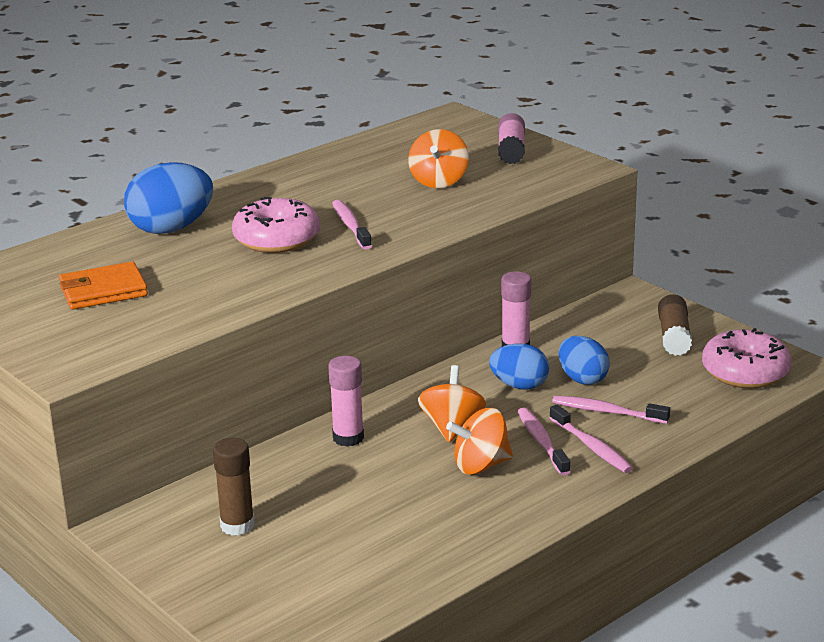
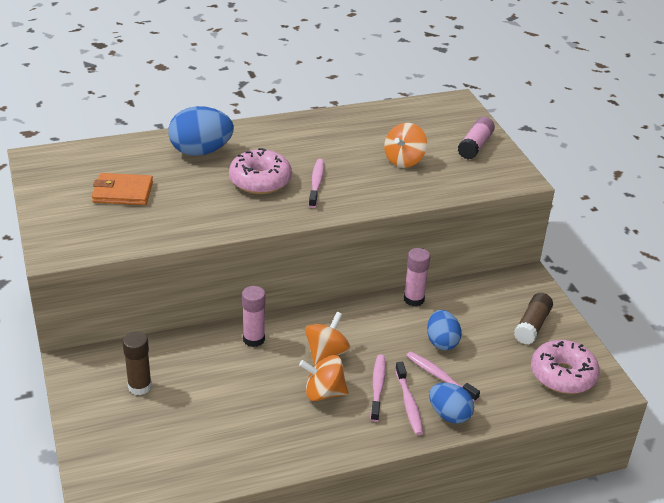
camera: 20 degrees right, 10 degrees up
blue egg [489,343,549,390] -> blue egg moved to [429,383,474,424]

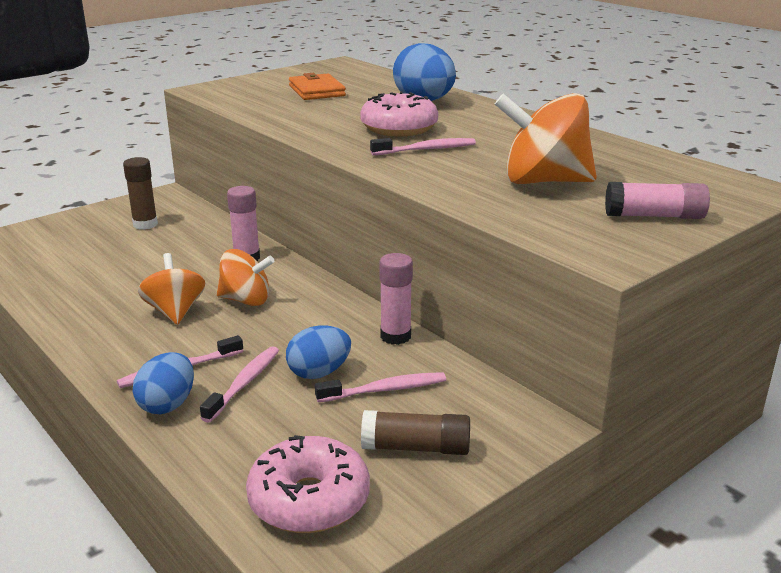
camera: 70 degrees right, 10 degrees down
pink toothbrush [370,354,386,422] -> pink toothbrush moved to [315,372,446,402]
orange spinning top [384,123,427,168] -> orange spinning top [495,93,597,184], size x1.57

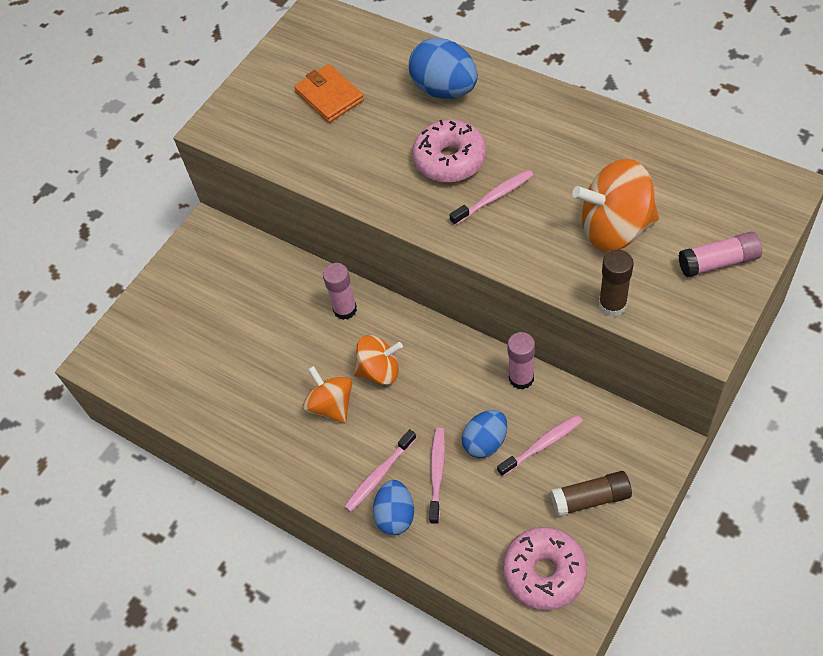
camera: 10 degrees left, 30 degrees up
brown glue stick [123,157,158,229] -> brown glue stick moved to [599,250,634,317]

